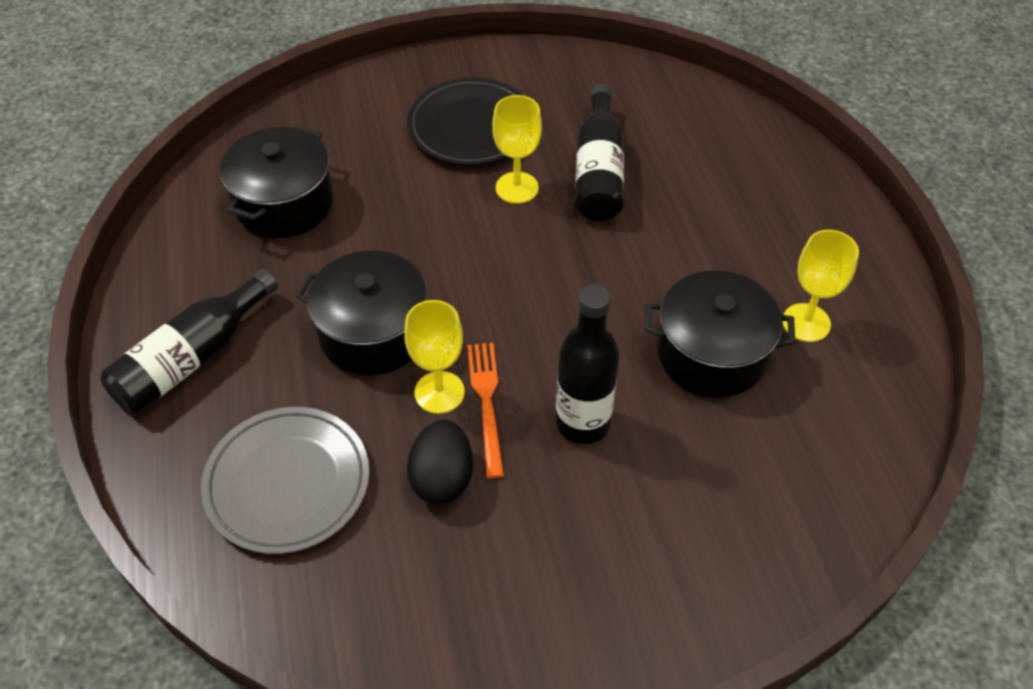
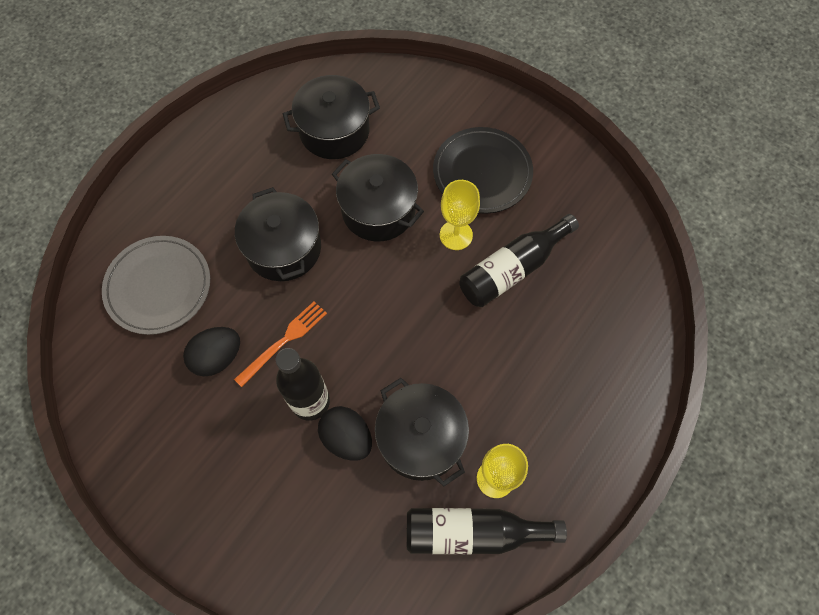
camera: 50 degrees right, 15 degrees up
black bottle [100,269,278,414] -> black bottle moved to [407,508,567,554]
yellow goblet [404,300,465,414] -> none
none -> black egg [318,406,372,461]
none -> black pot [332,154,424,242]

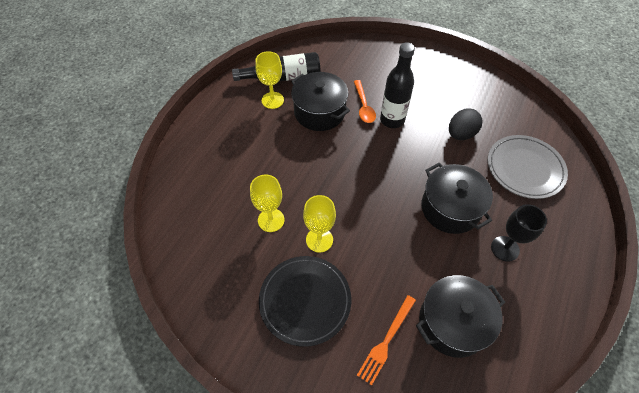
camera: 170 degrees right, 10 degrees down
orange fork [234,301,327,387] -> orange fork moved to [357,295,416,386]
black egg [318,406,372,461] -> orange spoon [354,80,376,123]
black pot [332,154,424,242] -> none
black bottle [459,214,579,307] -> yellow goblet [250,174,284,232]
none -> black goblet [491,204,547,262]

